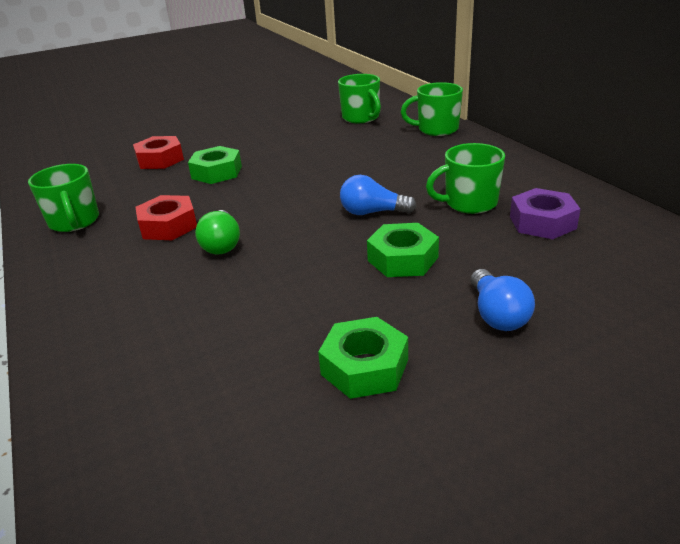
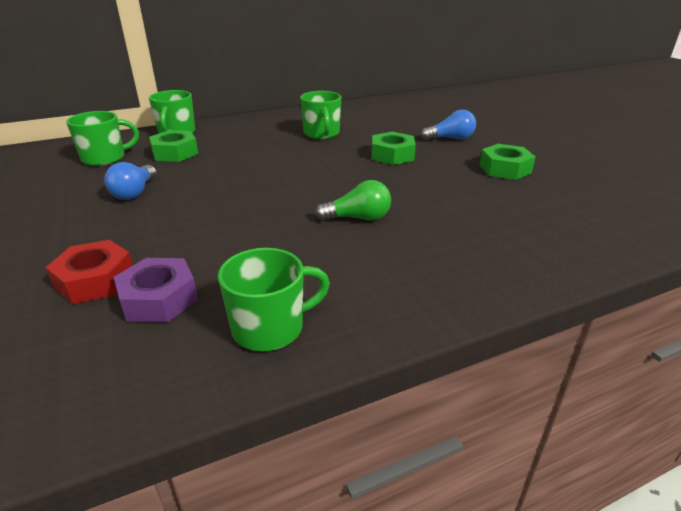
camera: 90 degrees left, 0 degrees up
red nut [135,195,197,240] -> none
green nut [188,146,242,184] -> green nut moved to [149,130,198,162]
blue light bulb [340,175,417,215] -> blue light bulb moved to [104,162,156,200]
purple nut [510,188,580,239] -> purple nut moved to [114,258,198,322]

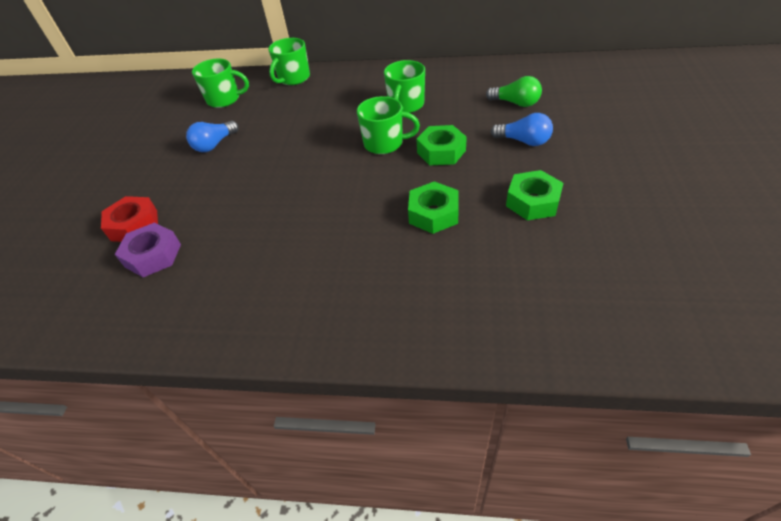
camera: 35 degrees right, 15 degrees up
green nut [149,130,198,162] -> green nut moved to [408,181,459,234]
green mug [218,248,330,351] -> green mug moved to [357,96,420,154]
green light bulb [315,180,391,221] -> green light bulb moved to [486,76,542,107]

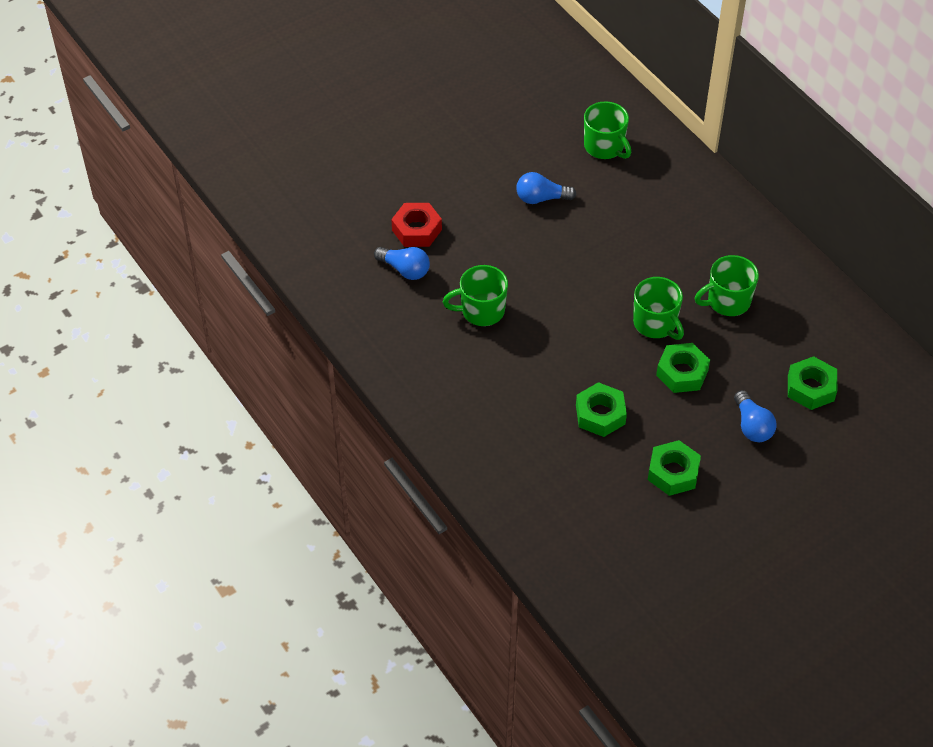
camera: 45 degrees right, 5 degrees up
purple nut [115,223,181,277] -> blue light bulb [374,247,430,280]
green mug [268,38,310,85] -> green mug moved to [443,265,508,326]
green light bulb [486,76,542,107] -> green nut [788,356,837,410]

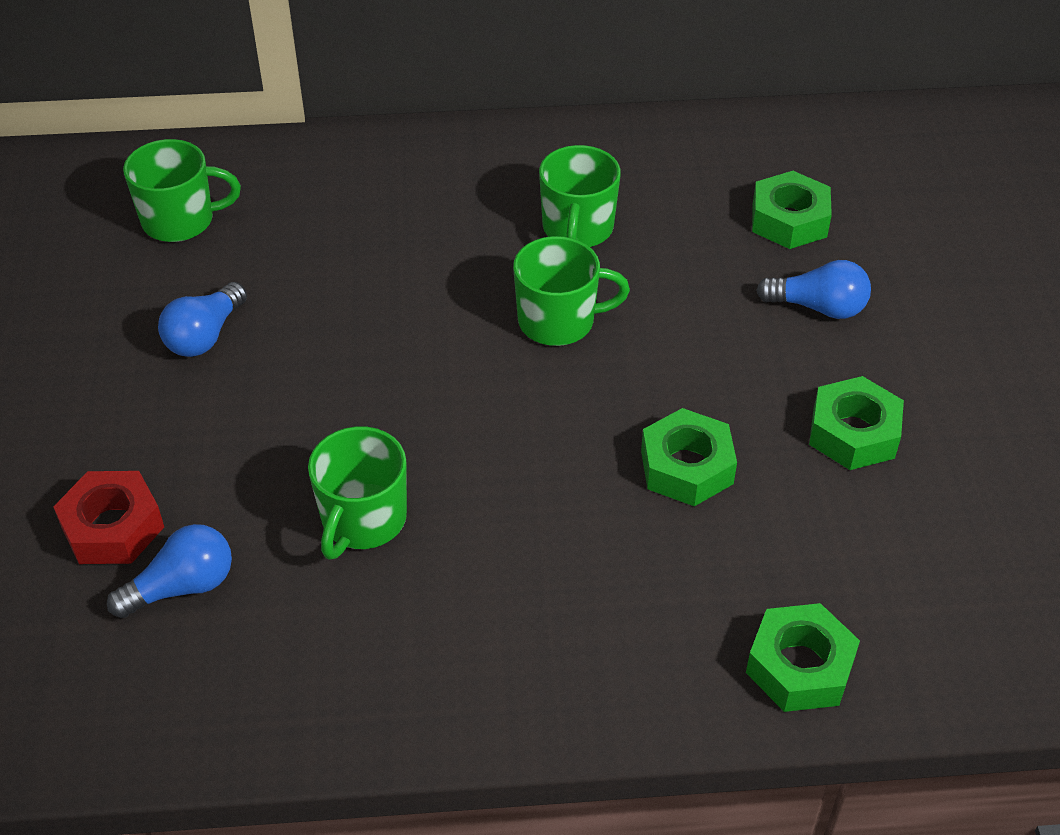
camera: 60 degrees left, 5 degrees down
green nut [656,343,710,393] -> green nut moved to [746,603,860,712]

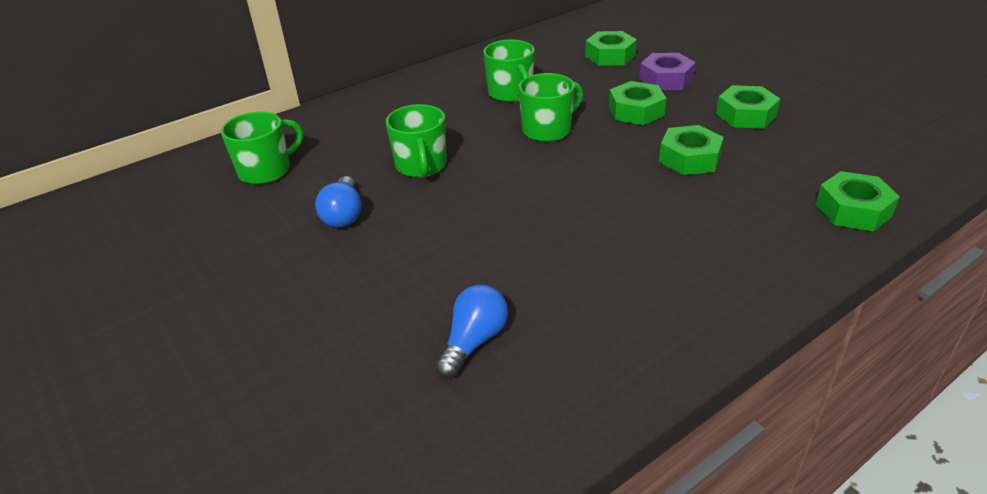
camera: 30 degrees left, 10 degrees down
red nut [53,471,164,564] -> none
green mug [308,426,407,560] -> green mug moved to [386,104,447,178]
blue light bulb [756,260,871,319] -> purple nut [639,53,696,90]
none -> green nut [609,81,666,125]

